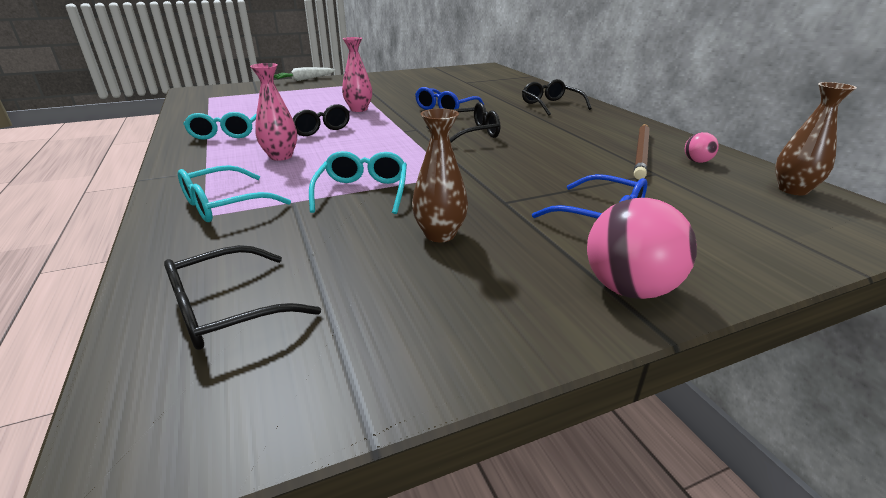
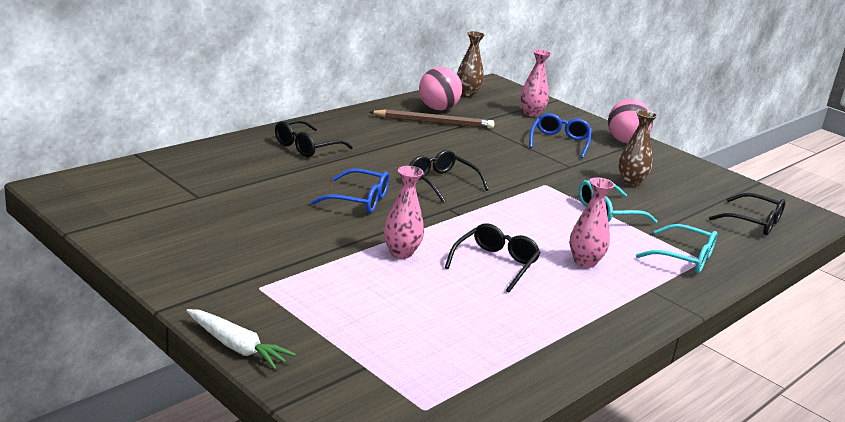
camera: 115 degrees left, 5 degrees down
turquoise glasses [183,112,257,140] -> none
pink ball [685,132,719,163] -> pink ball [419,67,462,110], size x1.99
none -> pink vase [520,49,551,117]

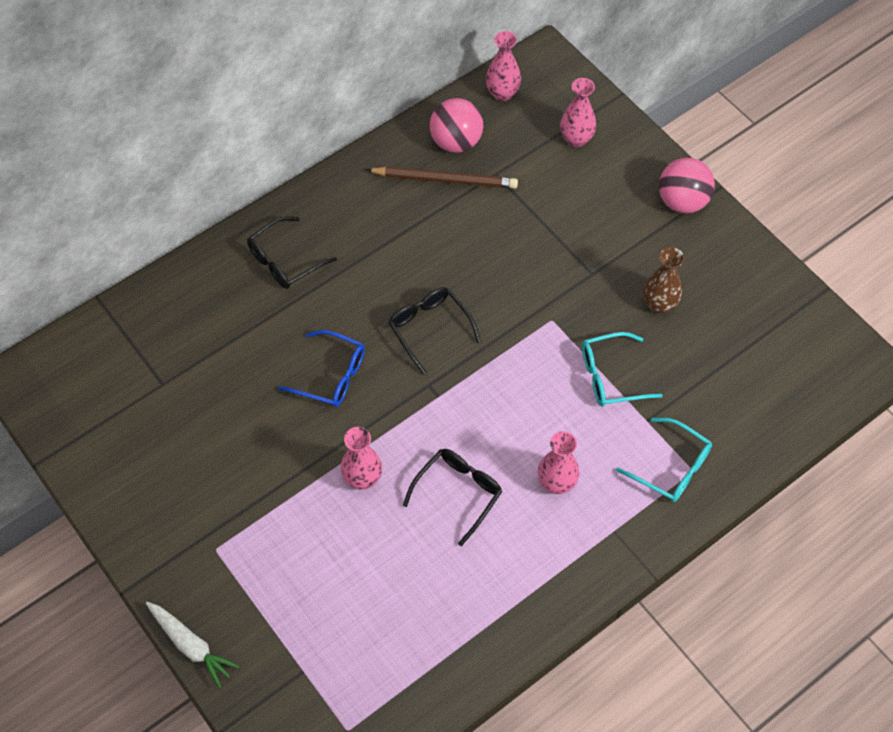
camera: 10 degrees right, 35 degrees up
brown vase [457,31,485,97] -> pink vase [486,31,521,101]
blue glasses [529,113,592,159] -> none
black glasses [709,193,785,235] -> none

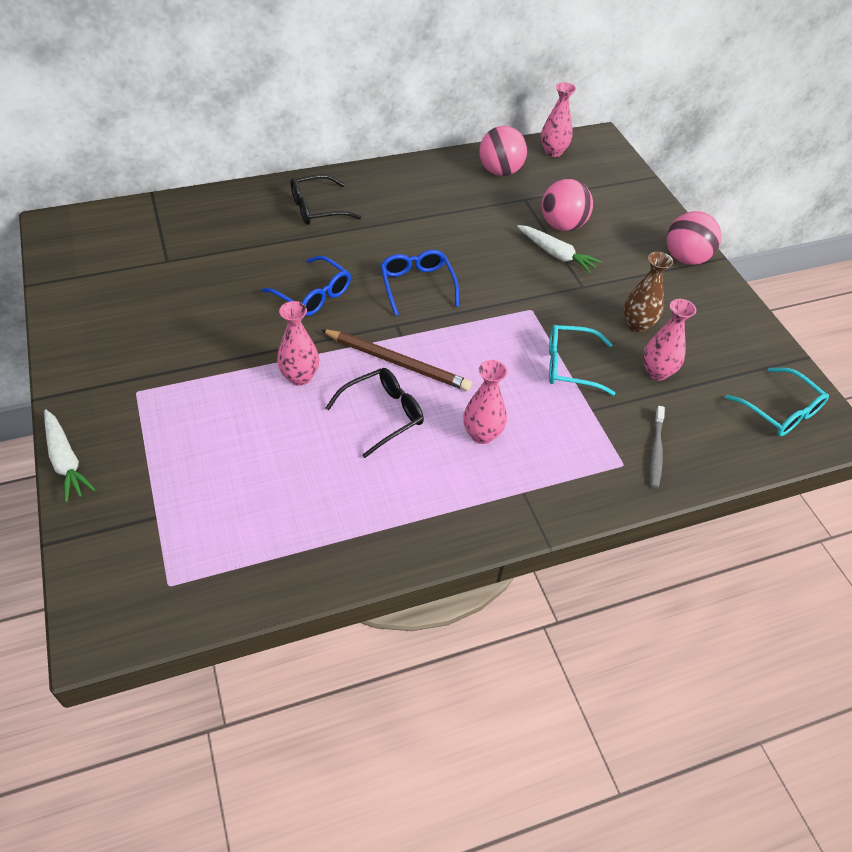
camera: 15 degrees right, 10 degrees down
brown pencil [366,166,518,189] -> brown pencil moved to [321,329,472,391]
black glasses [388,287,481,375] -> blue glasses [380,250,459,316]
pink vase [560,78,596,147] -> pink vase moved to [643,299,696,381]
turquoise glasses [616,418,712,502] -> turquoise glasses moved to [725,367,829,436]
none -> white carrot [517,225,602,274]
none -> pink ball [542,179,593,231]
none -> grey toothbrush [650,406,665,488]

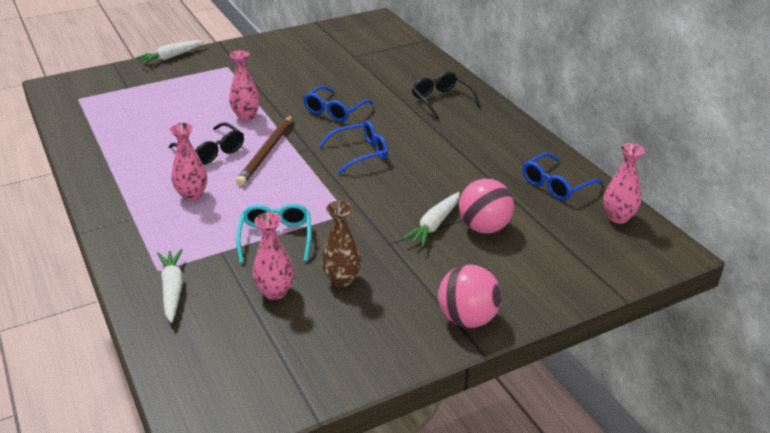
camera: 85 degrees right, 15 degrees down
pink ball [479,126,527,176] -> blue glasses [522,153,603,201]
grey toothbrush [650,406,665,488] -> white carrot [157,249,183,323]
turquoise glasses [725,367,829,436] -> none

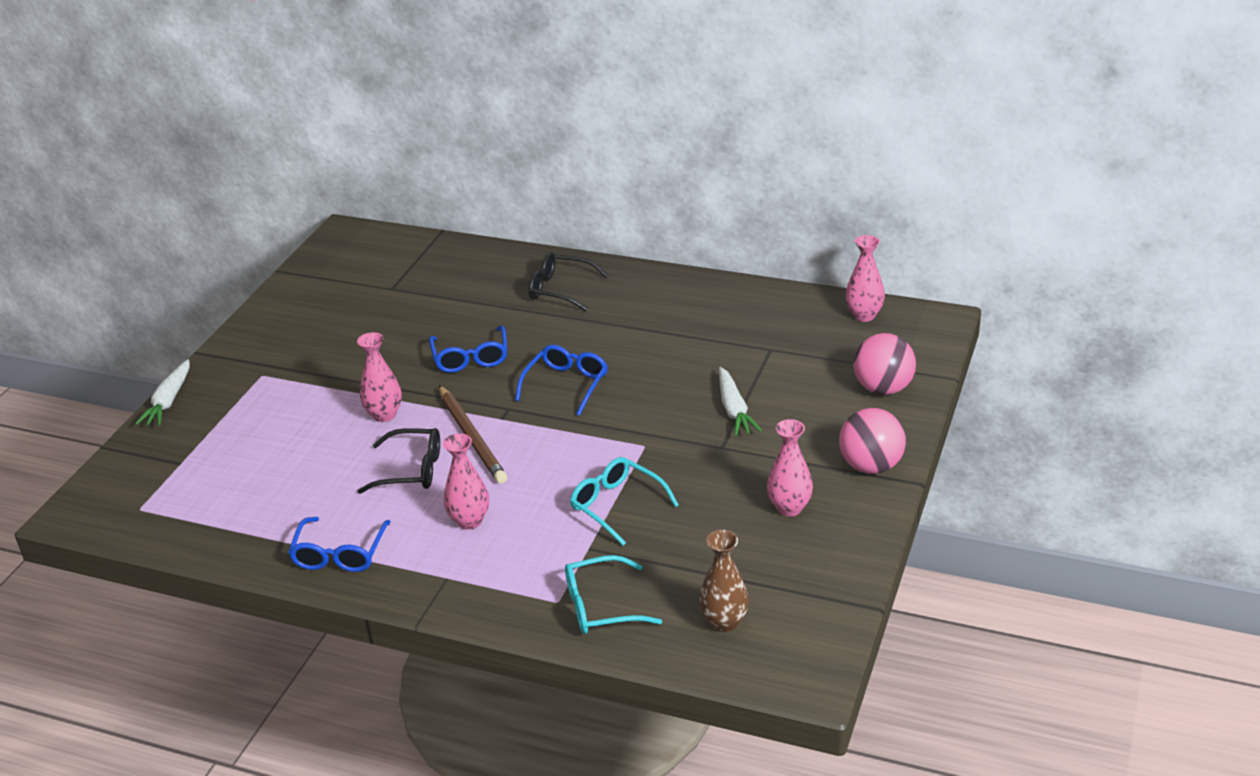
camera: 40 degrees left, 0 degrees up
white carrot [157,249,183,323] -> turquoise glasses [565,555,662,634]
pink vase [253,212,294,300] -> pink vase moved to [767,419,813,517]
brown vase [321,201,361,287] -> brown vase moved to [699,530,749,632]
pink ball [459,179,514,234] -> pink ball moved to [853,333,916,395]
blue glasses [522,153,603,201] -> blue glasses moved to [288,517,391,572]

